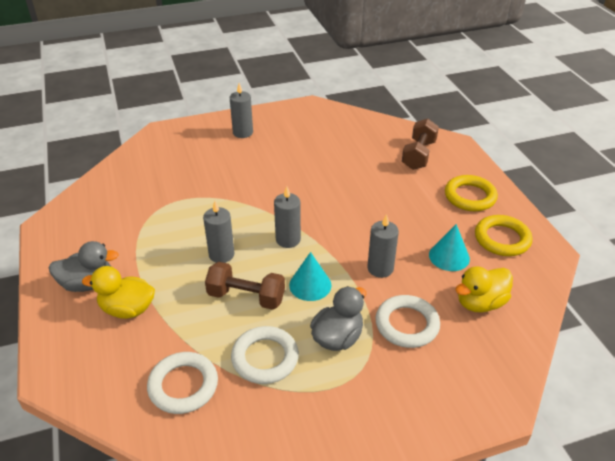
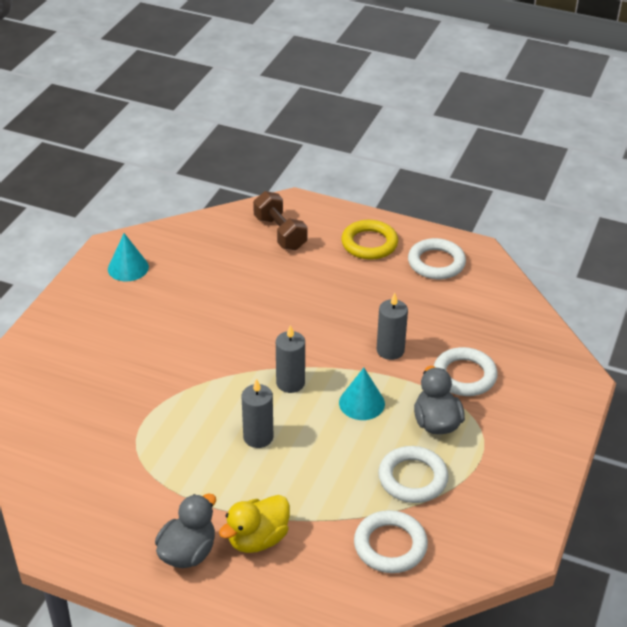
camera: 50 degrees left, 0 degrees up
brown dumbbell [205,262,285,310] -> none
grey candle [230,83,253,138] -> none
turquoise cone [429,224,470,271] -> turquoise cone moved to [108,233,149,281]
yellow duck [455,267,513,313] -> none
yellow ring [475,215,532,256] -> white ring [408,238,466,279]

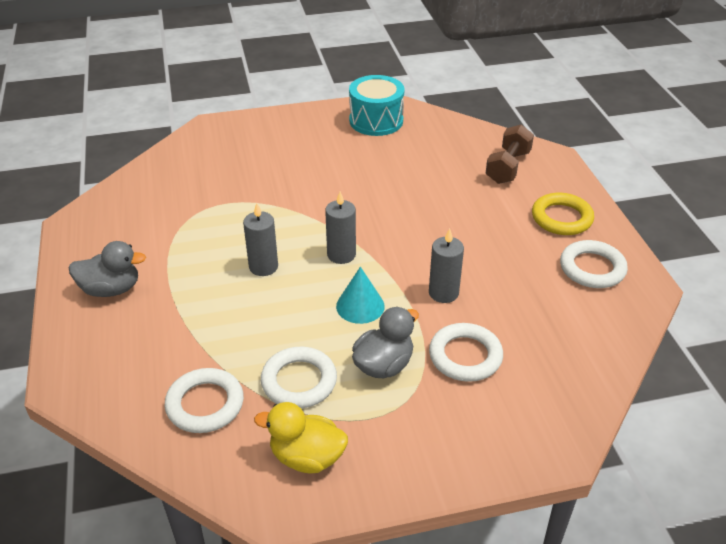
camera: 55 degrees right, 0 degrees up
turquoise cone [108,233,149,281] -> turquoise drum [349,75,405,136]
yellow duck [219,495,290,553] -> yellow duck moved to [254,402,348,473]

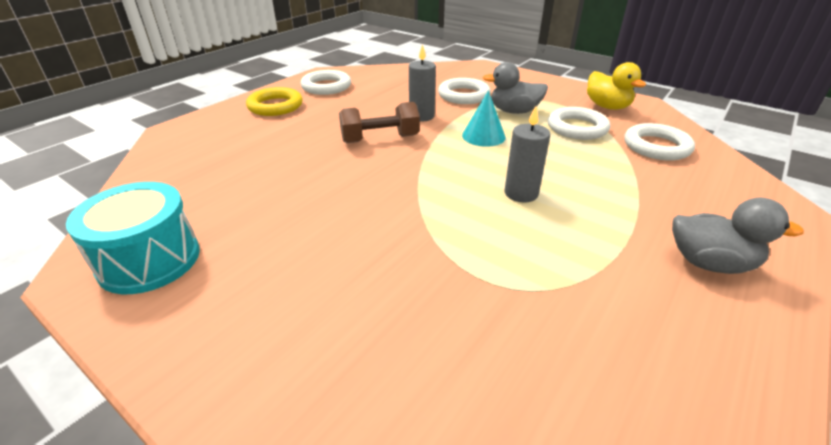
camera: 130 degrees left, 5 degrees down
grey duck [69,241,146,297] -> grey duck turned 150 degrees clockwise [672,198,804,274]
grey candle [325,192,356,264] -> none
brown dumbbell [486,124,534,184] -> brown dumbbell moved to [339,102,420,143]

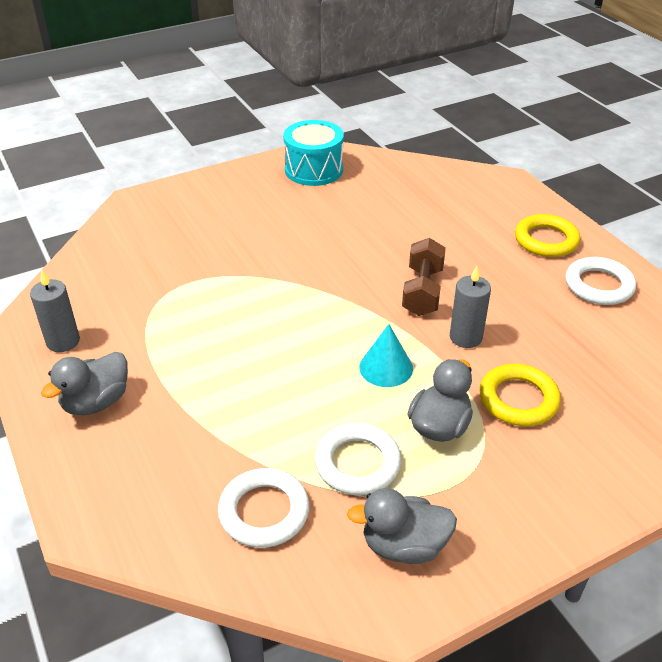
camera: 115 degrees right, 5 degrees up
white ring [438,78,491,104] -> yellow ring [479,364,561,426]
grey candle [504,106,550,202] -> grey candle moved to [30,269,80,352]
yellow duck [587,62,646,110] -> grey duck [347,488,457,564]

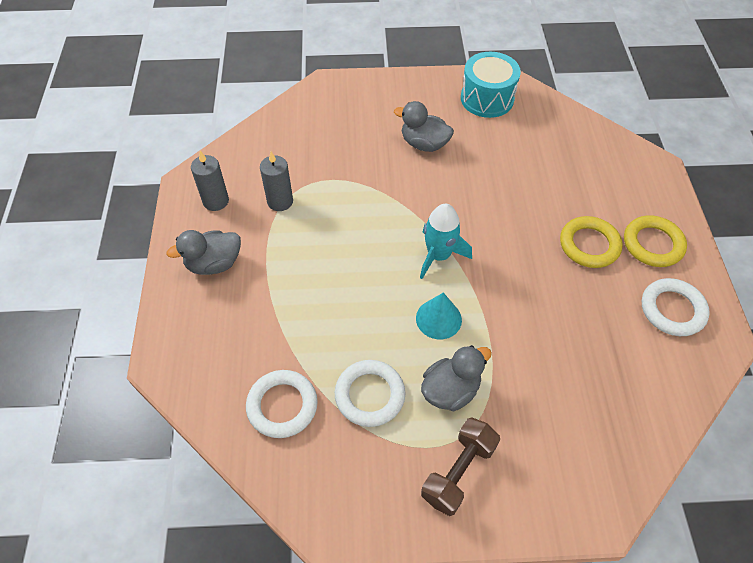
camera: 25 degrees right, 15 degrees up
grey duck [347,488,457,564] -> grey duck moved to [394,101,454,152]
brown dumbbell [402,238,446,316] -> brown dumbbell moved to [421,418,500,516]
grey candle [450,266,491,348] -> grey candle moved to [260,152,293,211]
yellow ring [479,364,561,426] -> yellow ring moved to [560,216,623,268]
none -> turquoise rocket [420,204,472,279]

